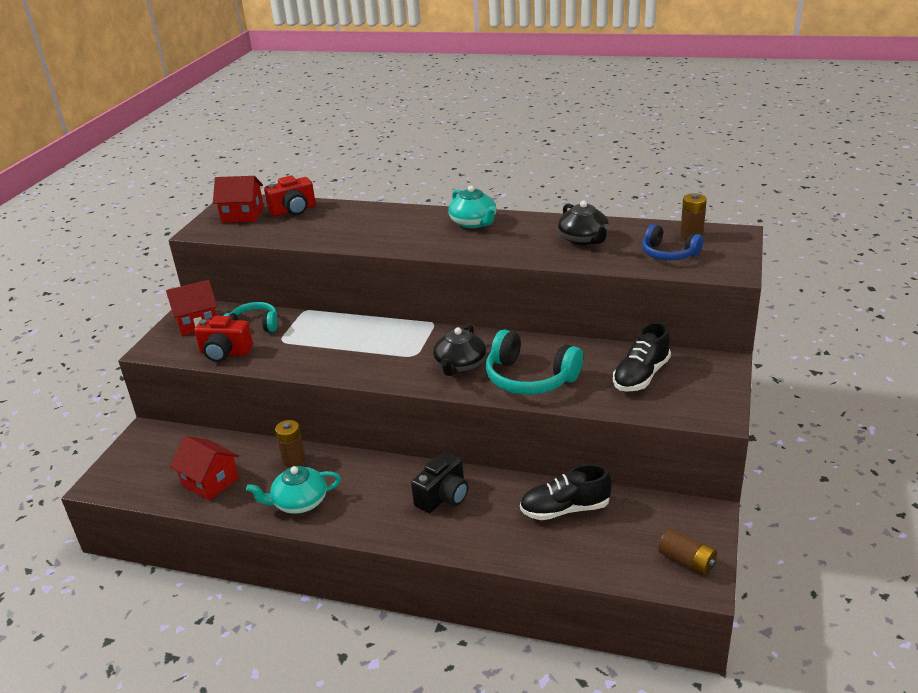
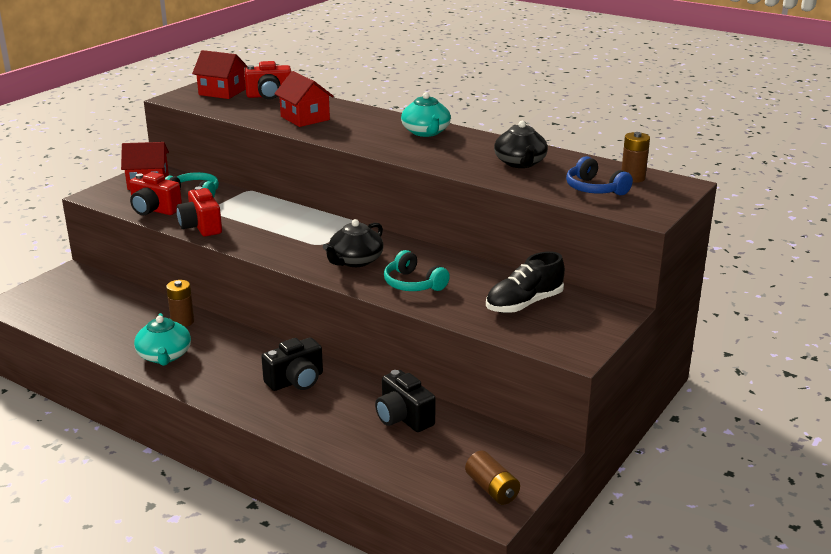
camera: 15 degrees right, 5 degrees down
red house [170,436,239,501] -> red house moved to [274,71,334,127]
turquoise teapot [246,466,341,514] -> turquoise teapot turned 105 degrees counterclockwise [134,313,191,366]
turquoise headphones [486,329,583,395] -> turquoise headphones [384,250,450,291], size x0.64
black shoe [520,464,612,520] -> black camera [375,370,436,432]
none -> red camera [176,186,222,236]

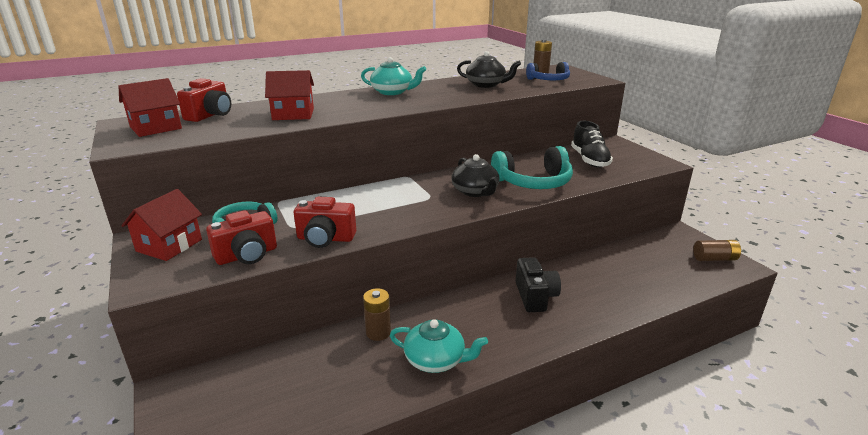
camera: 60 degrees left, 0 degrees up
black camera [375,370,436,432] -> none
turquoise headphones [384,250,450,291] -> turquoise headphones [491,146,573,189], size x1.55

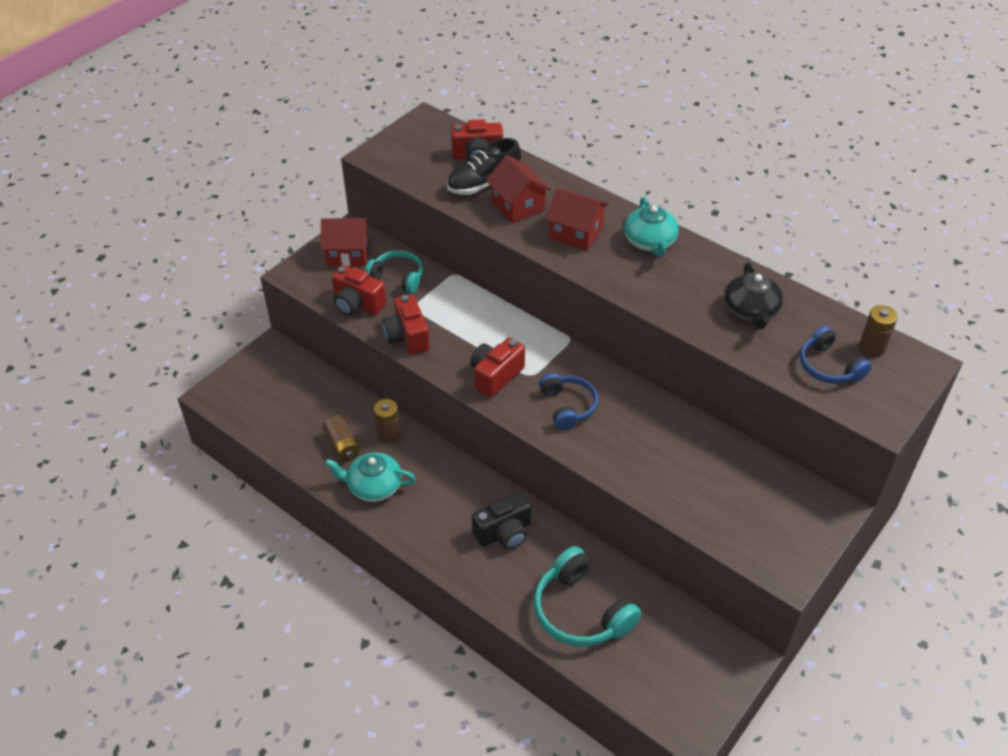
camera: 65 degrees right, 20 degrees up
red house [118,78,182,137] -> red house moved to [545,187,609,251]
turquoise teapot [389,319,488,373] -> turquoise teapot turned 105 degrees clockwise [325,452,416,502]
black teapot [451,154,499,197] -> blue headphones [539,373,598,430]
turquoise headphones [491,146,573,189] -> turquoise headphones moved to [534,546,641,647]
black shoe [571,121,613,168] -> black shoe moved to [447,138,521,195]
brown battery [693,240,741,261] -> brown battery moved to [323,415,360,462]
none -> red camera [470,337,525,398]

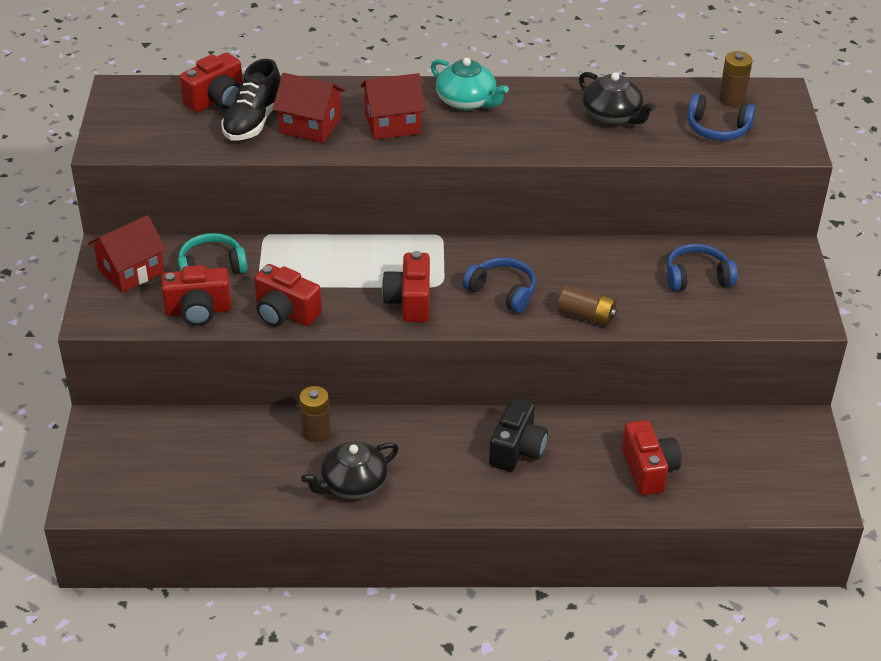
camera: 40 degrees left, 5 degrees down
brown battery [323,415,360,462] -> brown battery moved to [558,285,617,326]
turquoise teapot [325,452,416,502] -> black teapot [301,441,399,499]
turquoise headphones [534,546,641,647] -> red camera [622,420,681,495]
none -> blue headphones [667,244,738,291]

